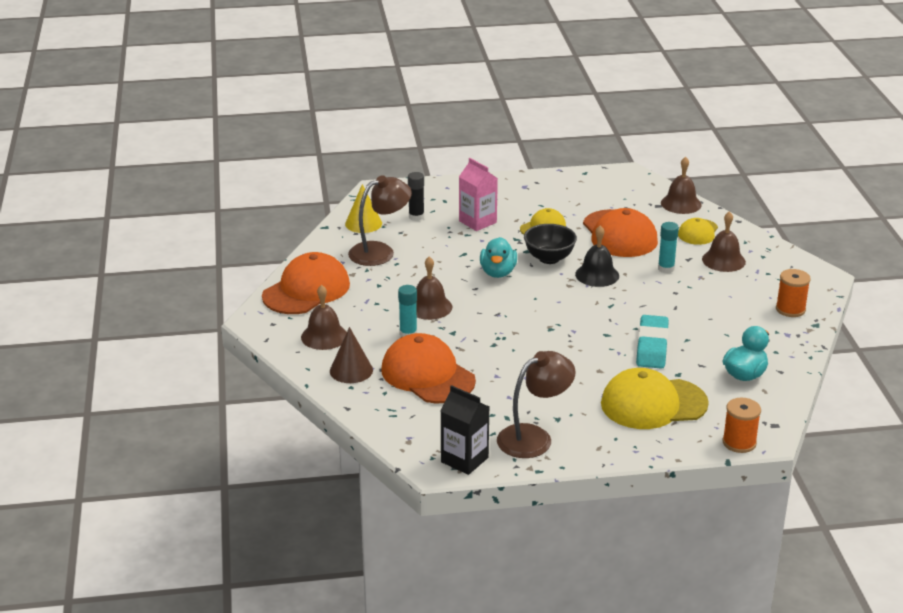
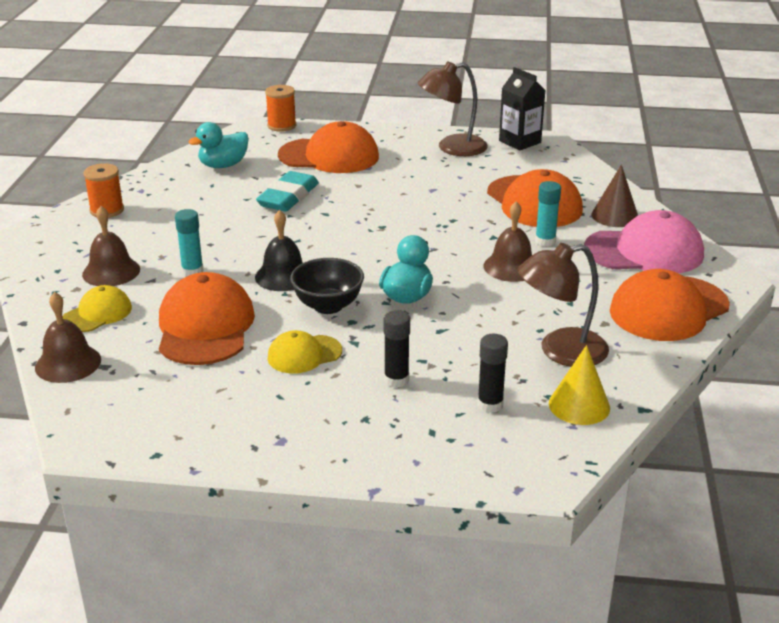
camera: 165 degrees left, 0 degrees up
brown bell [301,285,347,350] -> pink cap [584,210,704,273]
pink carton [459,158,498,231] -> black glue stick [384,310,410,388]
yellow cap [601,368,709,429] -> orange cap [278,121,379,173]

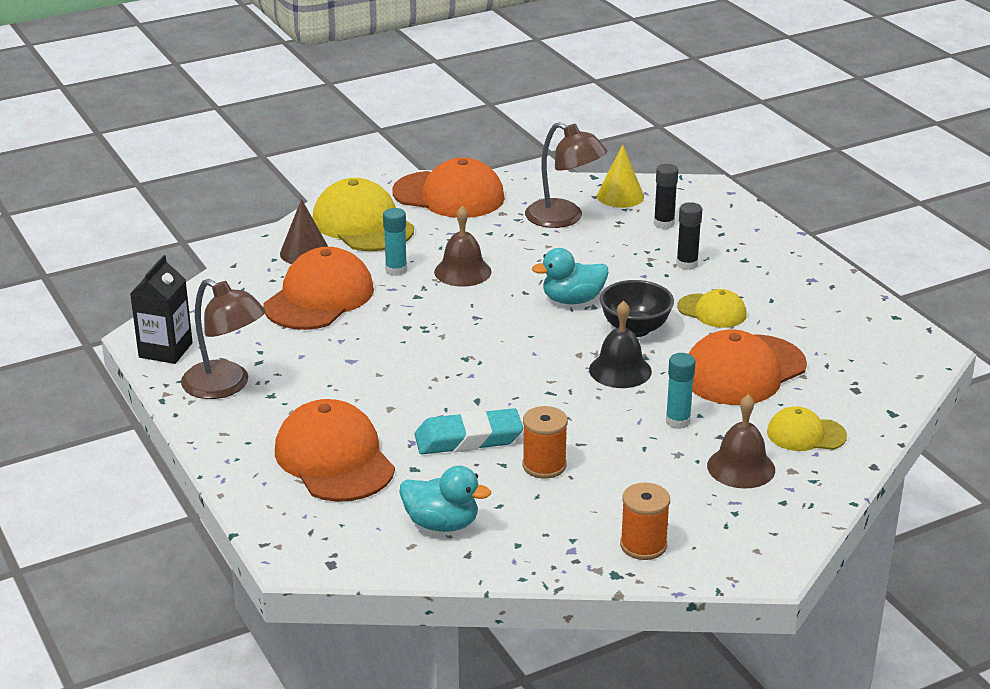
camera: 125 degrees left, 0 degrees up
brown bell [35,292,101,383] -> none
orange spool [265,85,296,132] -> orange spool moved to [523,406,568,479]
pink cap [584,210,704,273] -> yellow cap [313,178,414,251]

